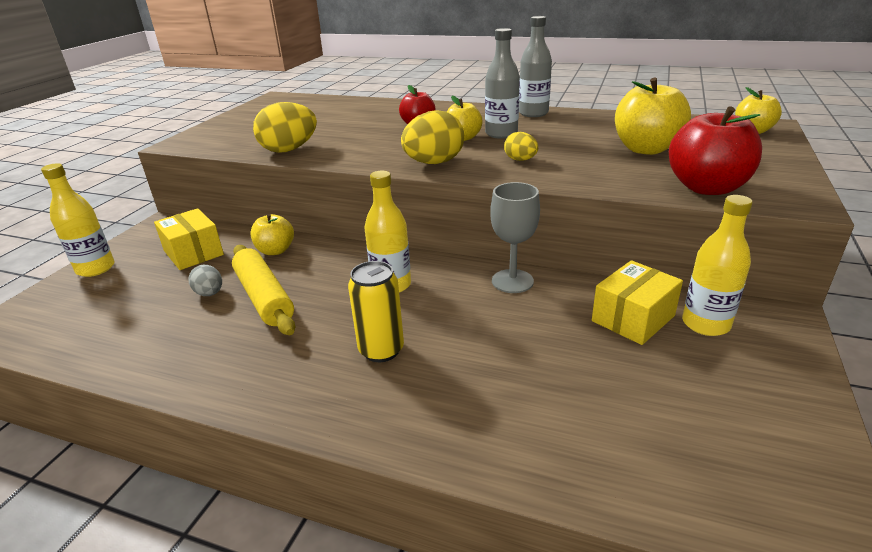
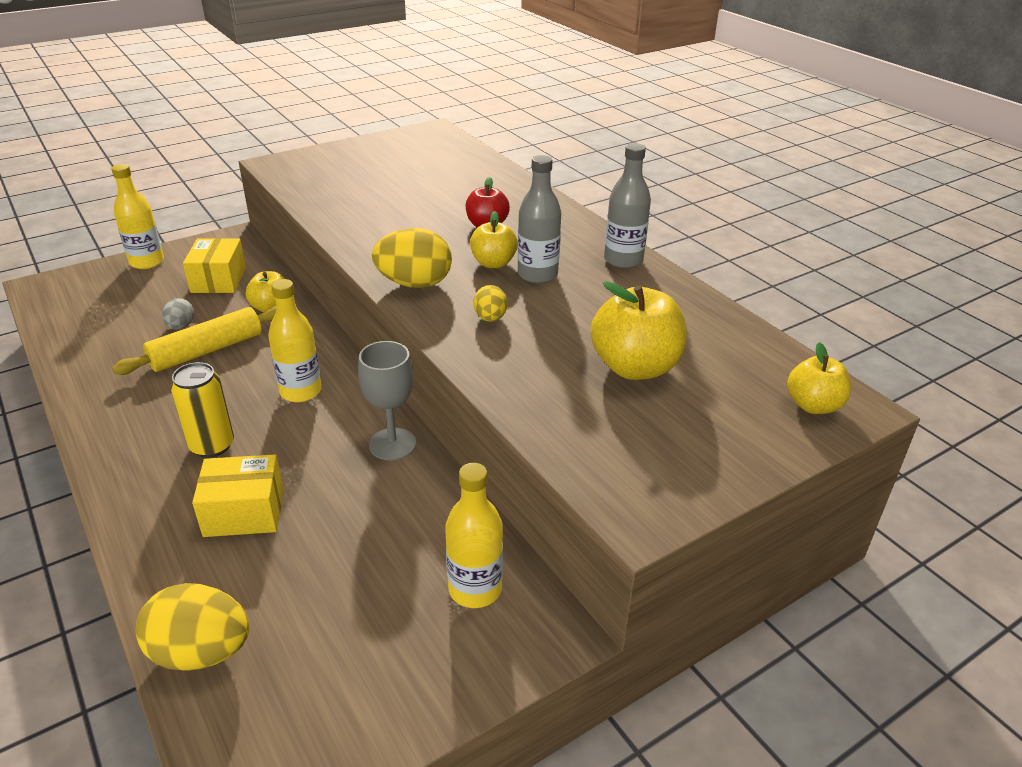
camera: 35 degrees right, 5 degrees up
yellow rolling pin [232,245,295,335] -> yellow rolling pin turned 45 degrees clockwise [112,306,276,375]
yellow egg [253,102,317,153] -> yellow egg moved to [136,583,250,671]
yellow box [592,260,683,345] -> yellow box moved to [192,454,283,537]
red apple [669,106,762,195] -> none

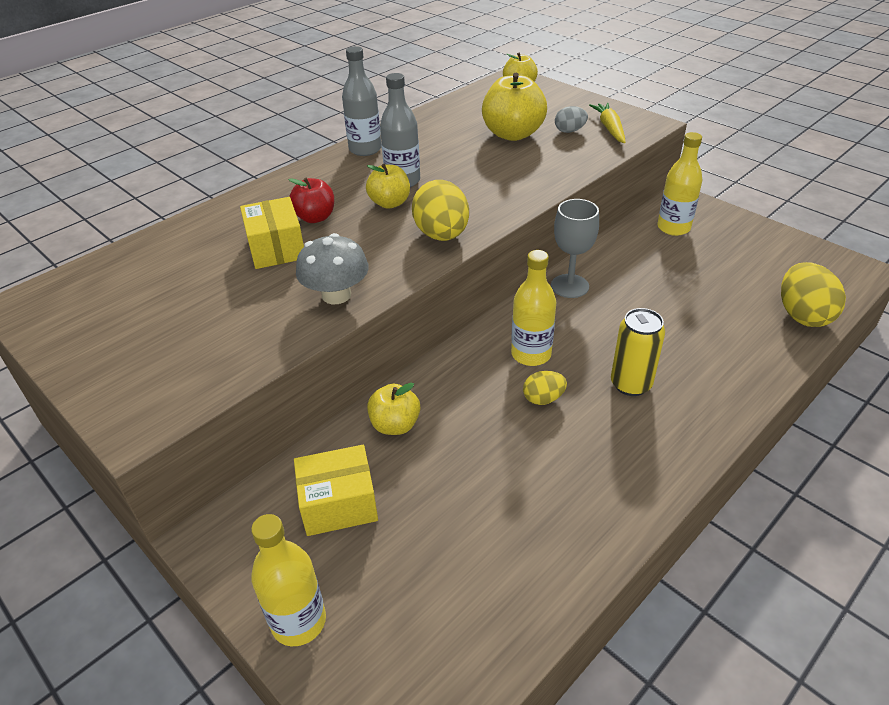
camera: 100 degrees left, 5 degrees up
yellow rolling pin [112,306,276,375] -> none
grey egg [162,298,194,330] -> grey egg moved to [555,106,588,133]
yellow box [192,454,283,537] -> yellow box moved to [240,197,304,269]
yellow egg [474,285,507,322] -> yellow egg moved to [523,371,567,405]
none -> grey mushroom [296,233,369,304]
none -> yellow carrot [589,103,626,143]

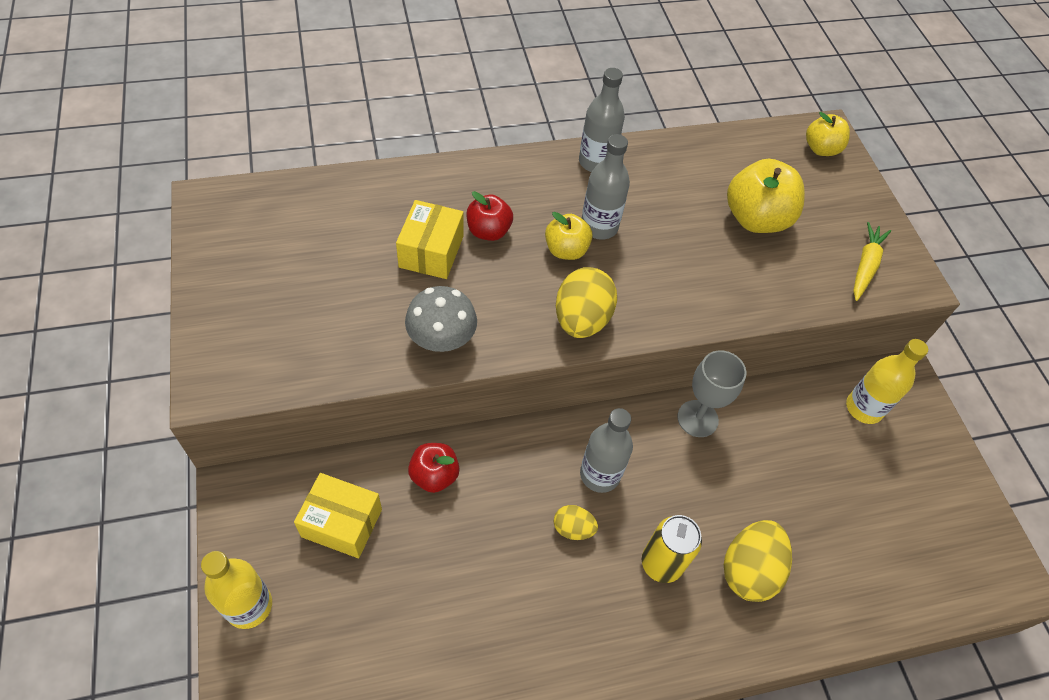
camera: 25 degrees right, 15 degrees up
yellow apple [367,382,420,435] -> red apple [408,443,459,493]
yellow bottle [511,250,556,366] -> grey bottle [580,408,633,493]
grey egg [555,106,588,133] -> none
yellow egg [781,262,846,327] -> yellow egg moved to [724,520,792,602]

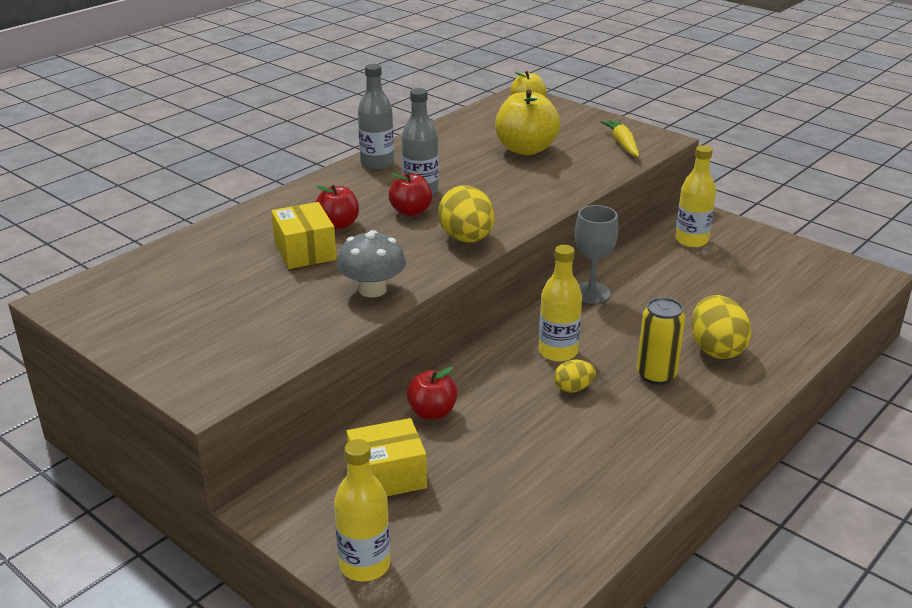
camera: 30 degrees left, 25 degrees down
yellow apple [545,212,593,260] -> red apple [388,172,432,216]
grey bottle [580,408,633,493] -> yellow bottle [539,245,582,362]

